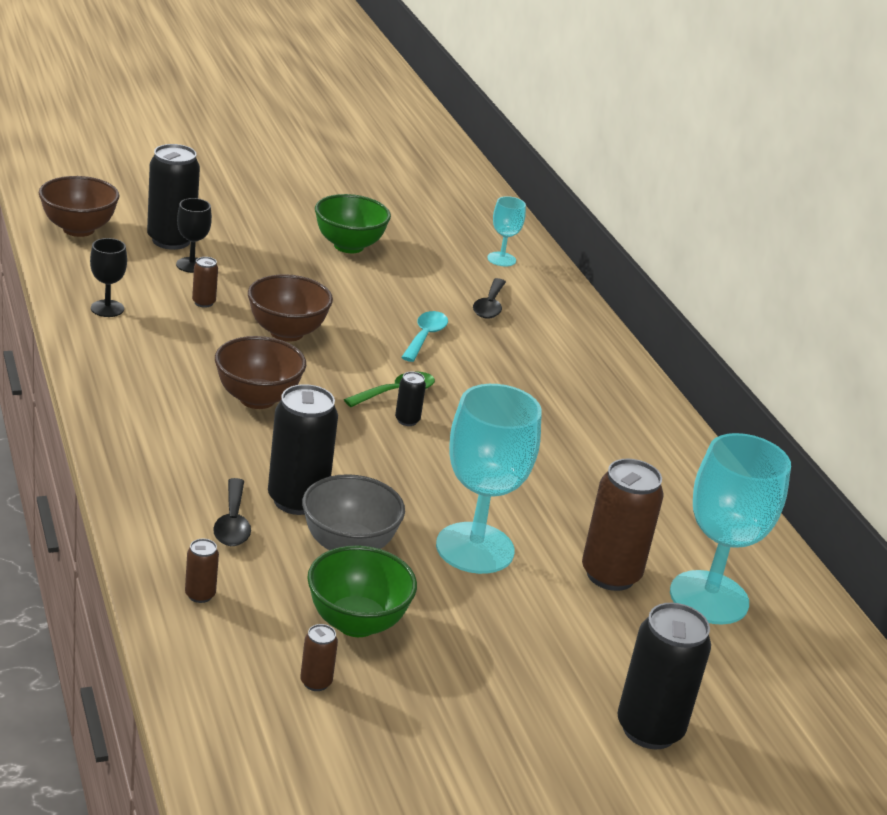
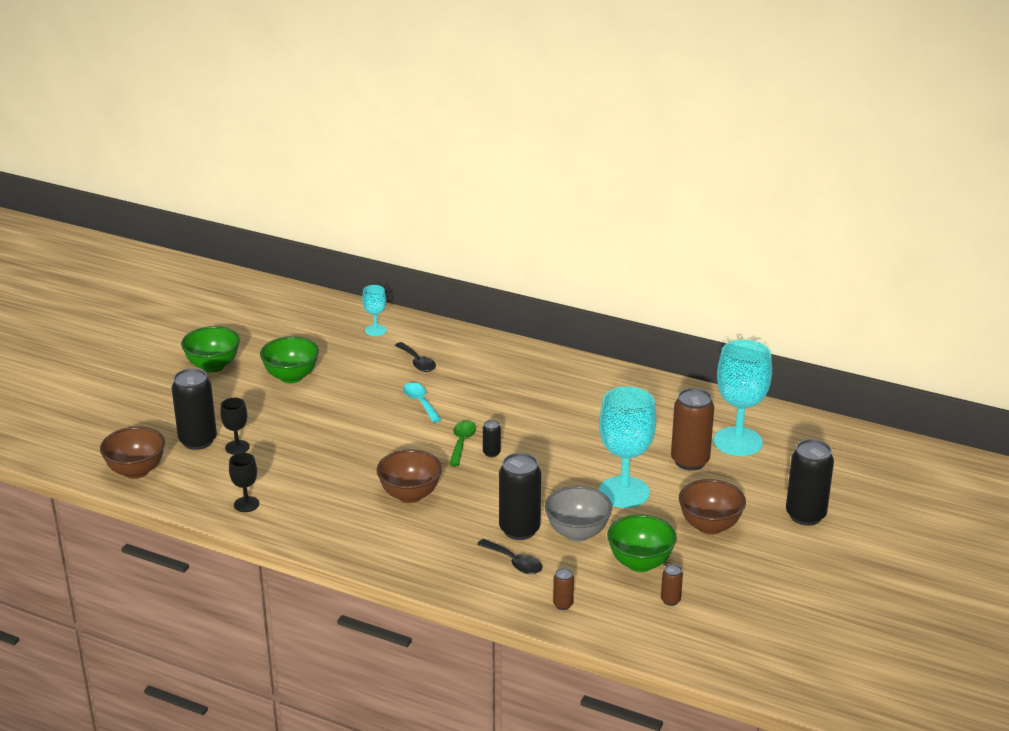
camera: 40 degrees left, 0 degrees up
brown can [192,257,218,308] -> none
brown bowl [248,274,333,342] -> brown bowl moved to [679,479,746,535]
none -> green bowl [181,326,240,373]

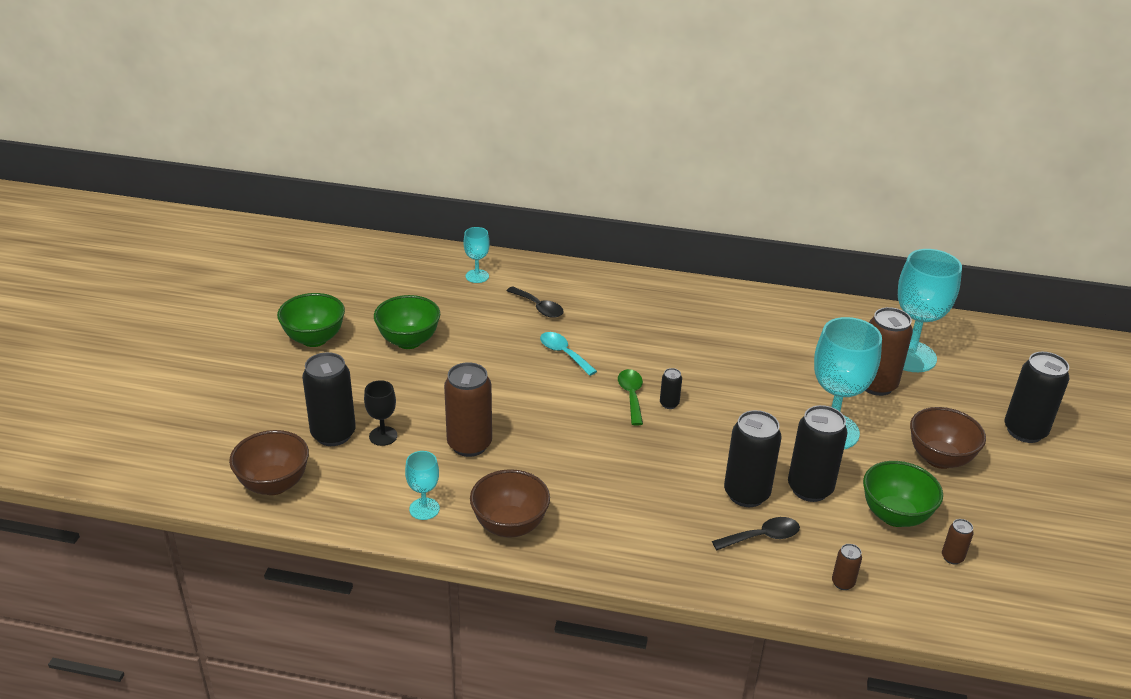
camera: 15 degrees left, 5 degrees up
black goblet [229,453,259,512] -> turquoise goblet [405,451,440,520]
brown bowl [377,449,442,503] -> brown bowl moved to [470,469,550,538]
black spoon [477,539,543,574] -> black spoon turned 45 degrees counterclockwise [712,517,800,550]
grey bowl [545,486,612,542] -> black can [788,405,848,502]
none -> brown can [444,362,492,457]

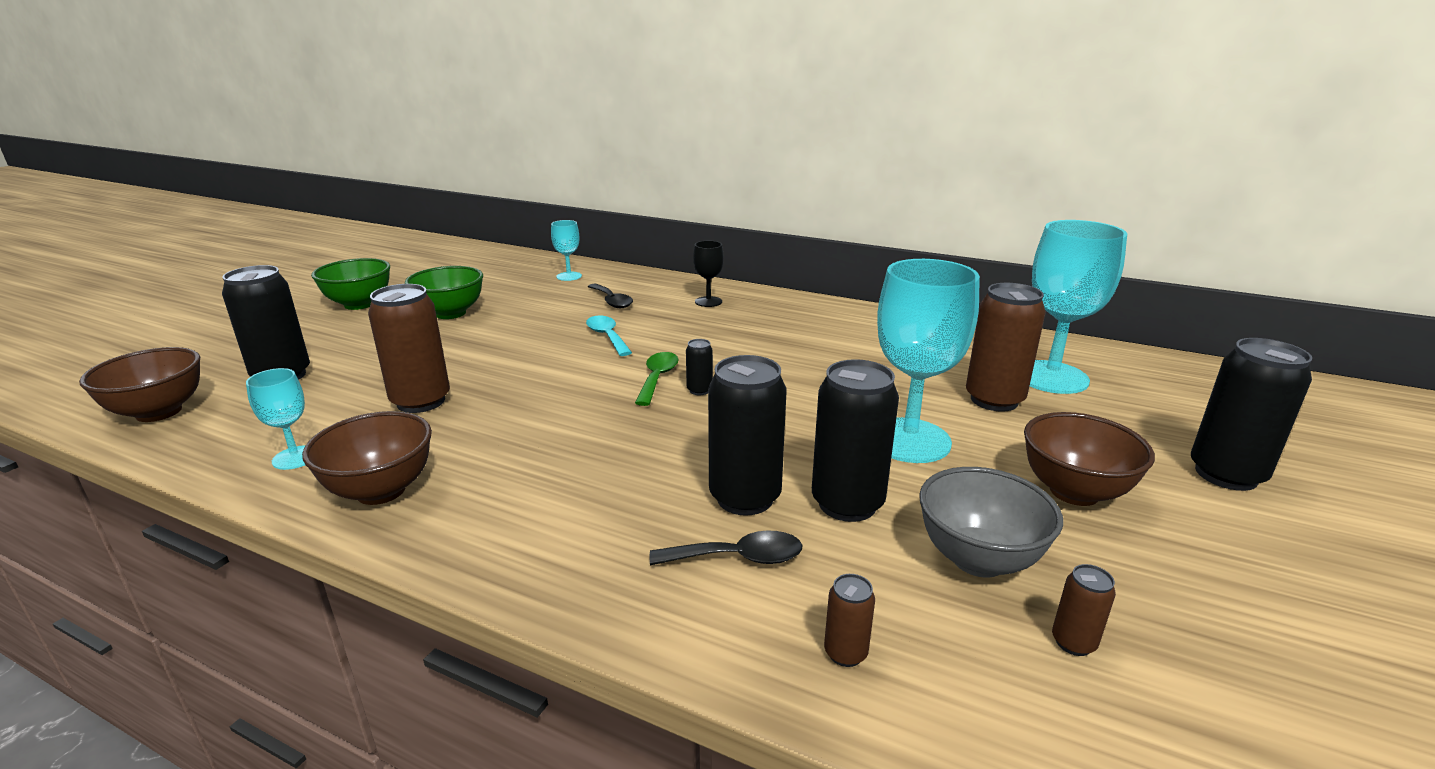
camera: 15 degrees right, 10 degrees down
black goblet [364,380,398,446] -> black goblet moved to [693,241,724,307]
green bowl [863,461,943,527] -> grey bowl [919,467,1063,578]

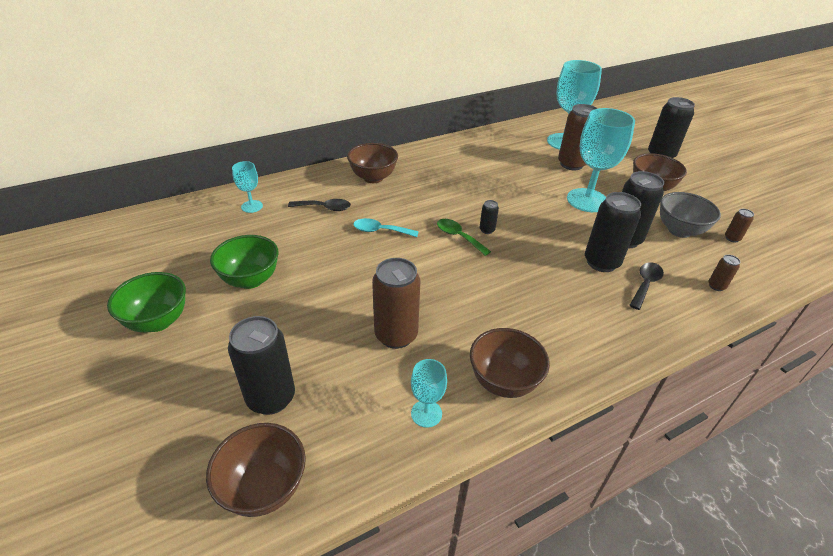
camera: 55 degrees left, 15 degrees up
black goblet [693,241,724,307] -> brown bowl [347,143,398,183]

